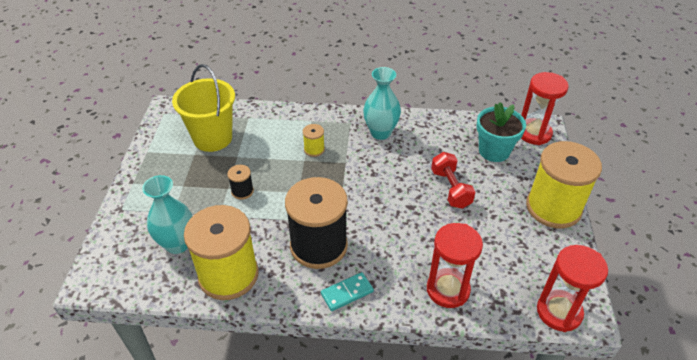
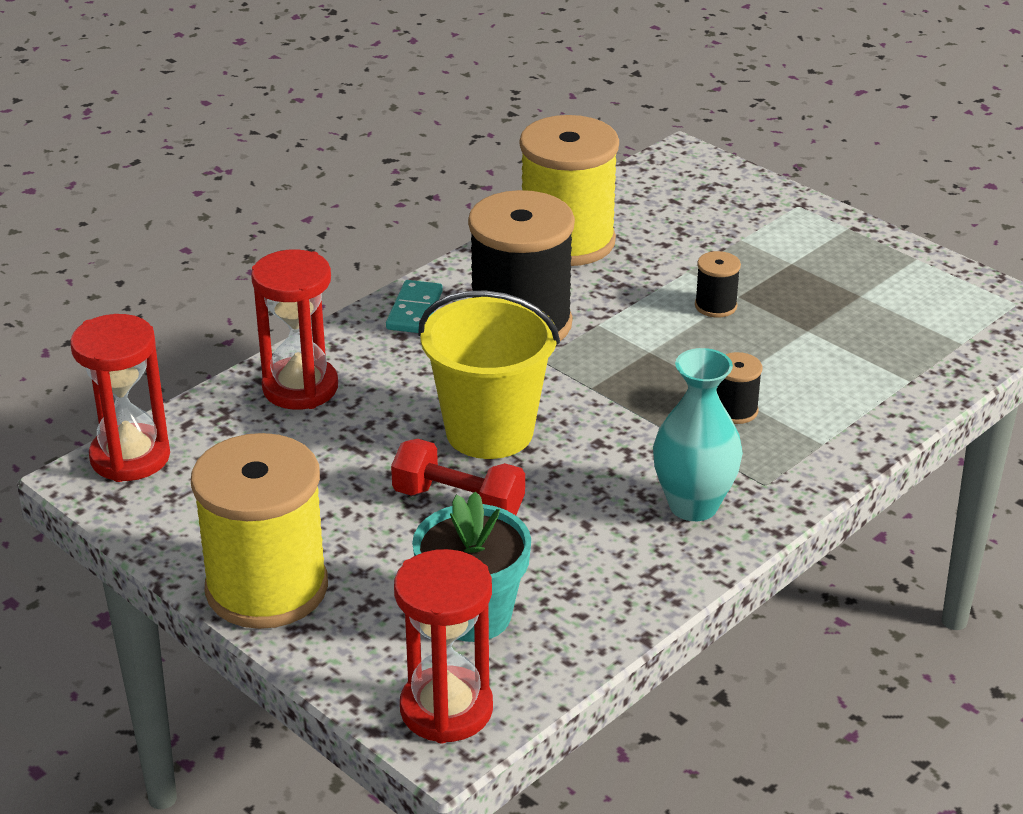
camera: 130 degrees right, 10 degrees down
turquoise vase [142,175,193,254] -> none
yellow bucket [172,64,235,152] -> yellow bucket moved to [418,290,560,459]
yellow spool [303,124,325,157] -> black spool [716,352,762,424]

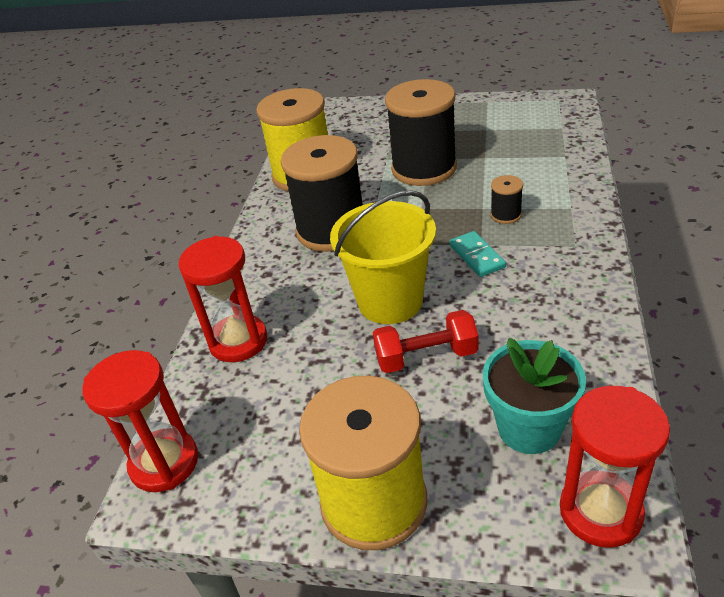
camera: 30 degrees left, 5 degrees up
turquoise domino [386,280,443,333] -> turquoise domino moved to [449,231,506,277]
turquoise vase [653,348,743,521] -> none
black spool [695,251,741,318] -> black spool [385,79,457,186], size x2.38

